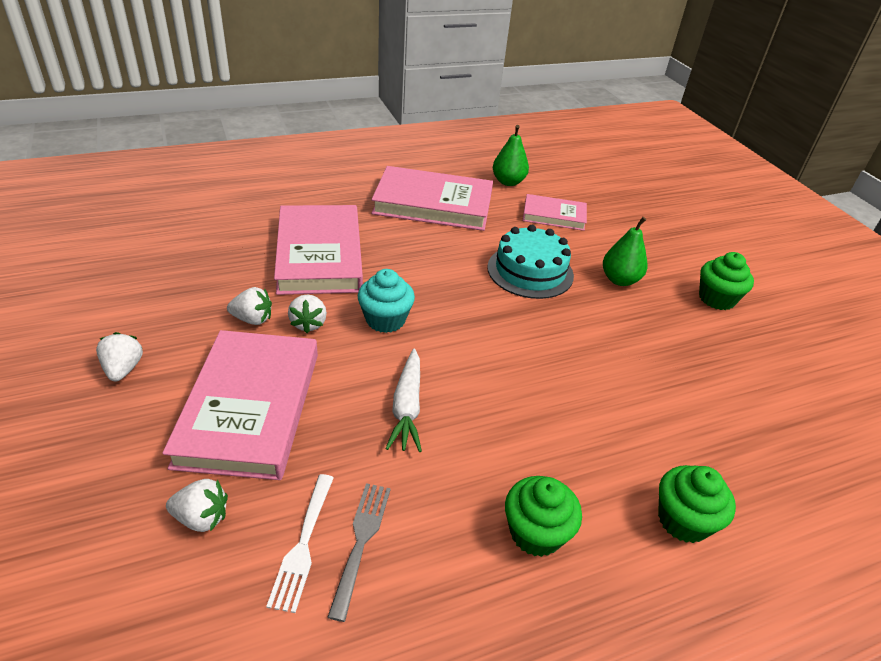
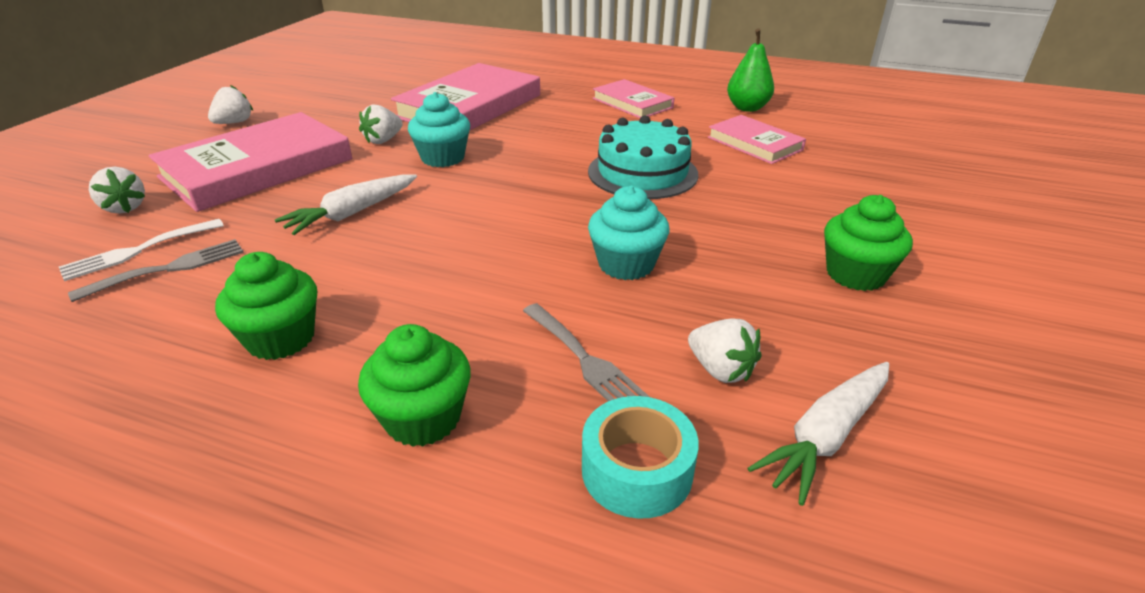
camera: 45 degrees right, 5 degrees down
white strawberry [227,287,272,325] -> white strawberry moved to [688,319,762,383]
pink book [371,166,493,231] -> pink book [593,79,674,118], size x0.55
green pear [603,217,648,286] -> none
none -> grey fork [523,303,650,401]
none -> turquoise tape [582,396,699,519]
none -> turquoise cupcake [588,186,669,280]
none -> white carrot [748,362,889,506]

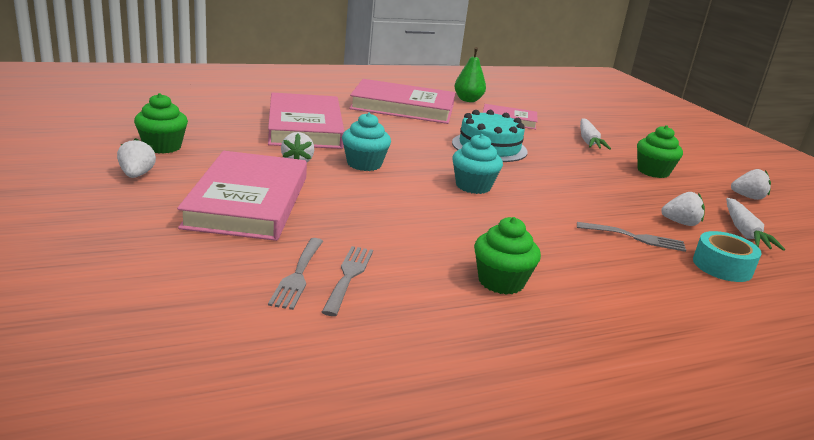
camera: 45 degrees left, 10 degrees down
white fork [59,219,224,281] -> grey fork [268,238,323,310]
white strawberry [89,167,145,214] -> white strawberry moved to [731,169,771,200]
white carrot [275,174,417,235] -> white carrot moved to [580,119,611,150]
green cupcake [358,324,471,447] -> green cupcake moved to [134,93,188,154]
turquoise cupcake [588,186,669,280] -> turquoise cupcake moved to [452,134,503,194]
pink book [593,79,674,118] -> pink book [349,79,455,124], size x1.81

